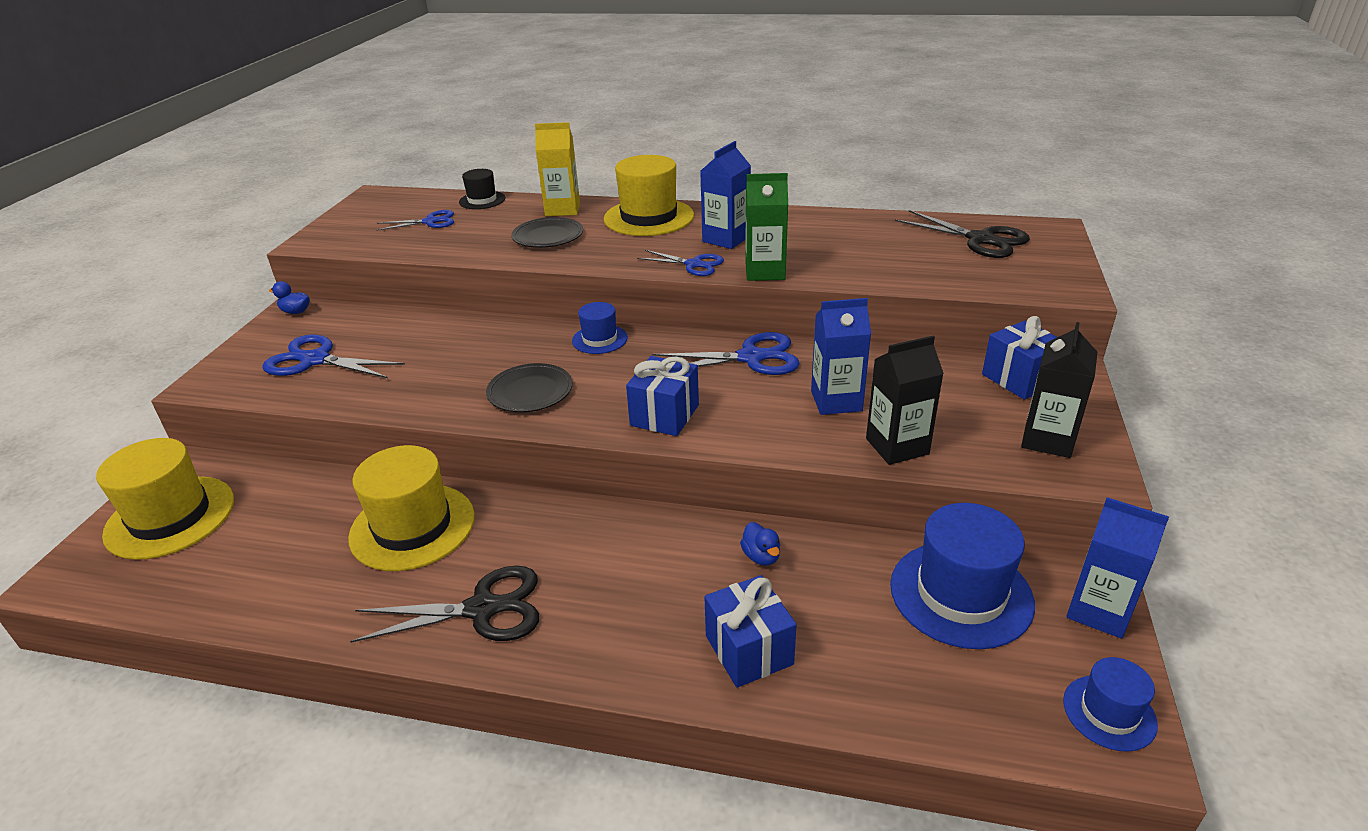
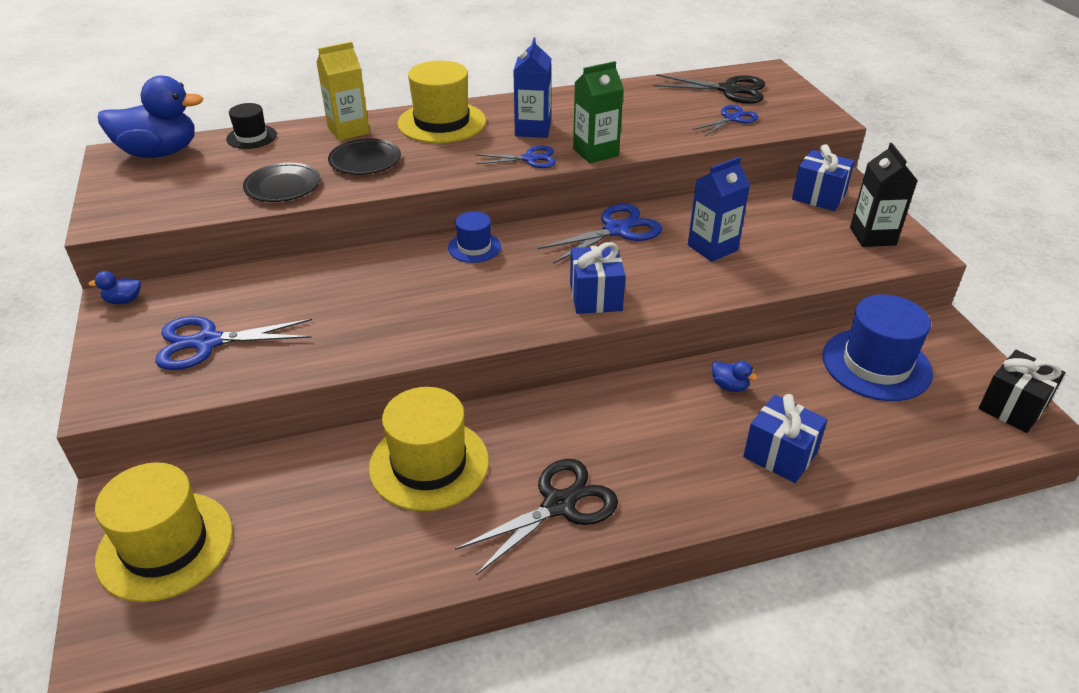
camera: 30 degrees left, 5 degrees up
blue scissors [376,210,454,231] -> blue scissors moved to [693,105,759,136]
black plate [486,363,573,412] -> black plate moved to [243,162,320,202]
black carton [866,336,944,465] -> none
blue hat [1063,657,1158,752] -> black gift [979,350,1065,433]
blue carton [1066,497,1169,639] -> none
none -> blue duck [98,76,203,158]

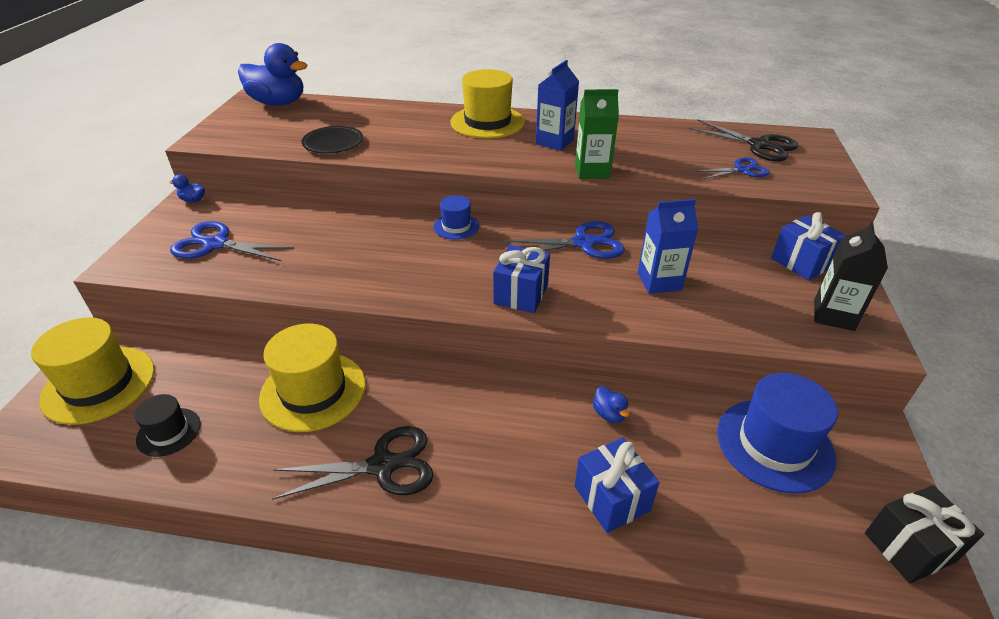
camera: 25 degrees right, 0 degrees up
black hat [226,103,277,149] -> black hat moved to [134,394,201,457]
yellow carton [316,42,370,141] -> none
black plate [328,139,401,175] -> none
blue scissors [475,146,556,168] -> none

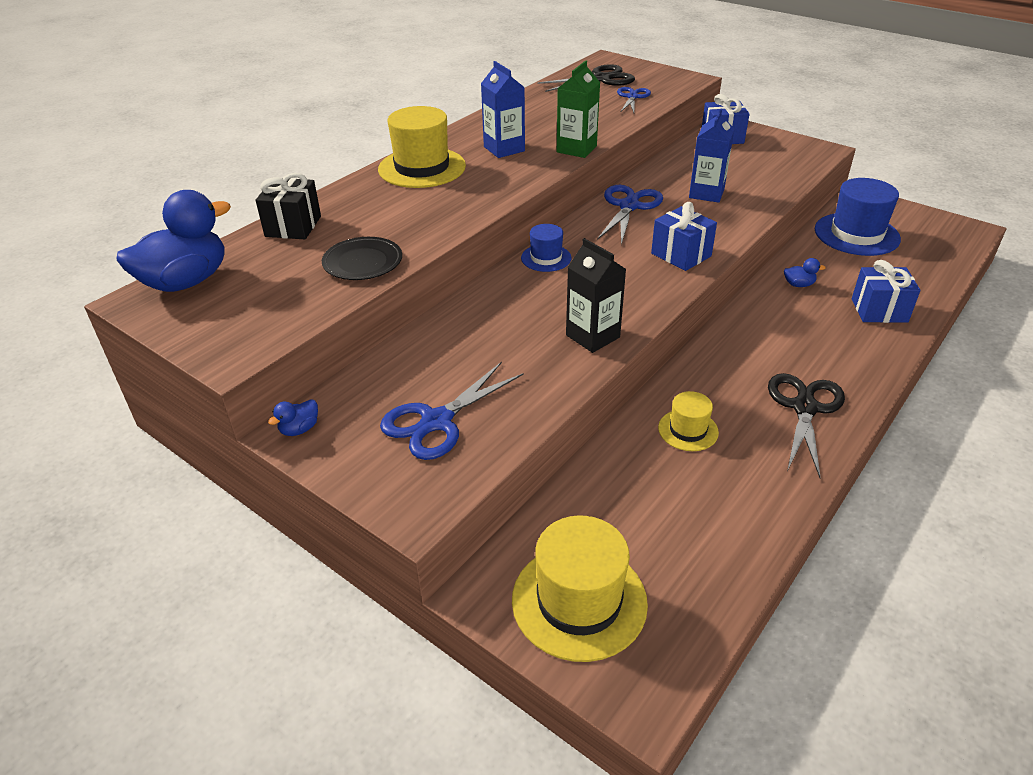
camera: 60 degrees left, 0 degrees up
black hat [134,394,201,457] -> none
yellow hat [259,324,366,432] -> yellow hat [658,391,719,451], size x0.54
black carton [814,222,888,331] -> black carton moved to [566,238,626,353]
black gift [865,485,984,583] -> black gift moved to [255,173,321,239]

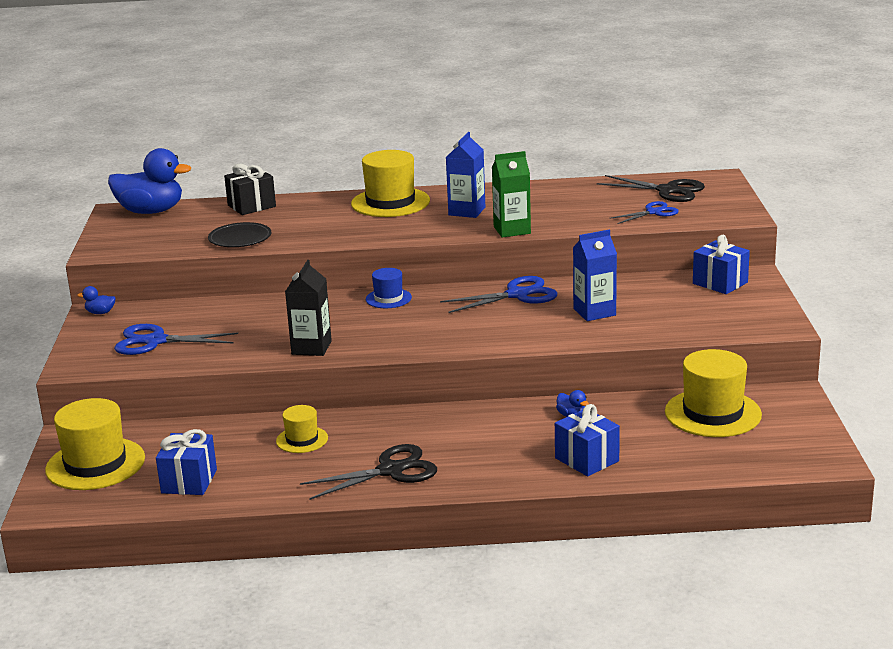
camera: 50 degrees right, 15 degrees down
blue gift [651,202,717,271] -> blue gift moved to [156,429,217,495]
blue hat [815,178,901,256] -> yellow hat [665,349,762,437]

